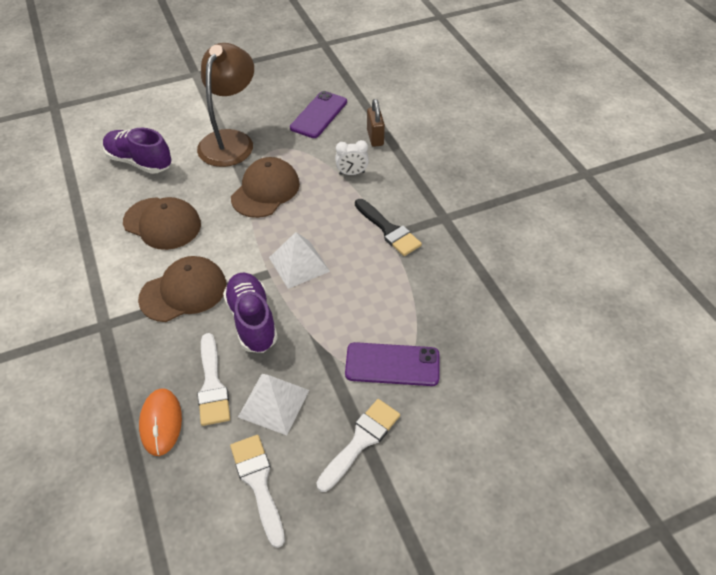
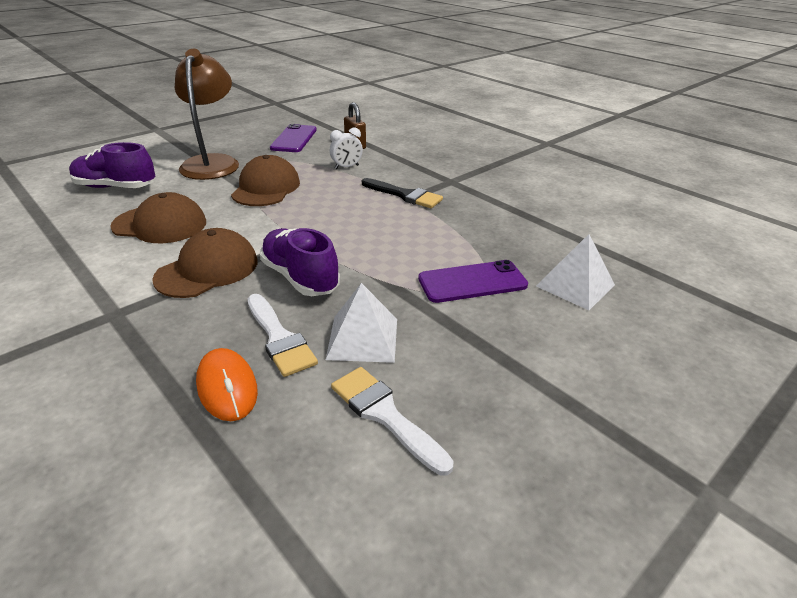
camera: 20 degrees left, 15 degrees down
white pyramid [269,232,330,289] -> white pyramid moved to [536,234,615,310]
white brush [317,399,400,492] -> none

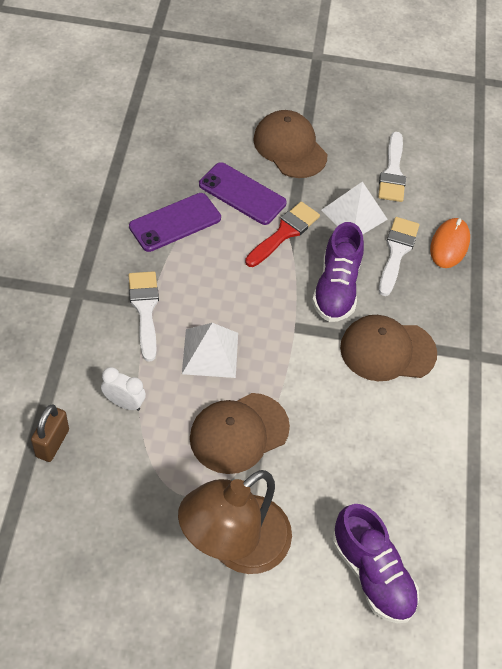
camera: 135 degrees left, 20 degrees up
brown cap [110,192,206,243] -> brown cap moved to [253,110,327,178]
purple phone [270,124,317,152] -> purple phone moved to [129,193,221,252]
black brush [362,178,443,208] -> white brush [128,271,159,362]
white pyramid [536,234,615,310] -> white pyramid moved to [182,323,238,378]
none -> red brush [245,202,320,267]

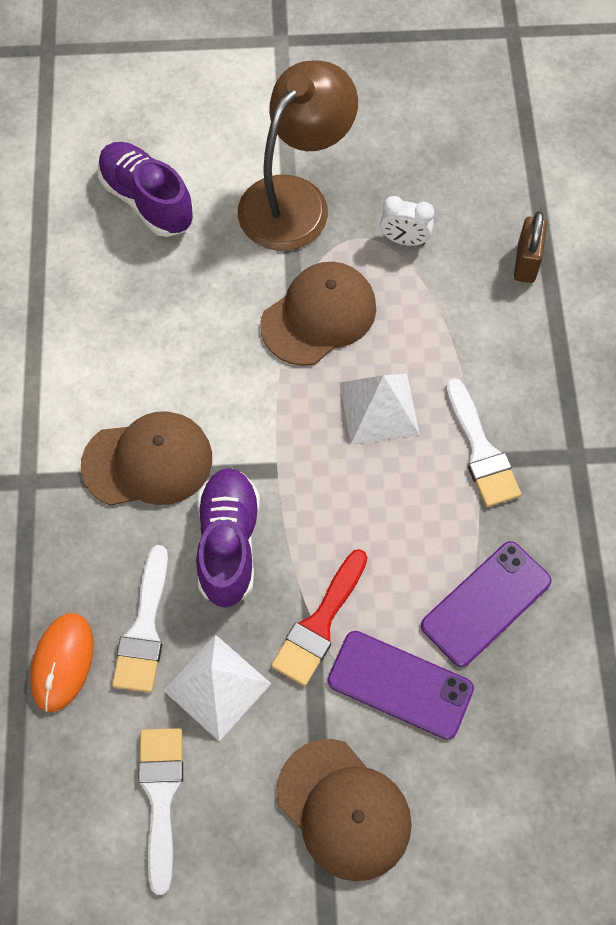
camera: 175 degrees right, 10 degrees up
white clock [101,367,146,411] -> white clock moved to [380,196,434,246]

